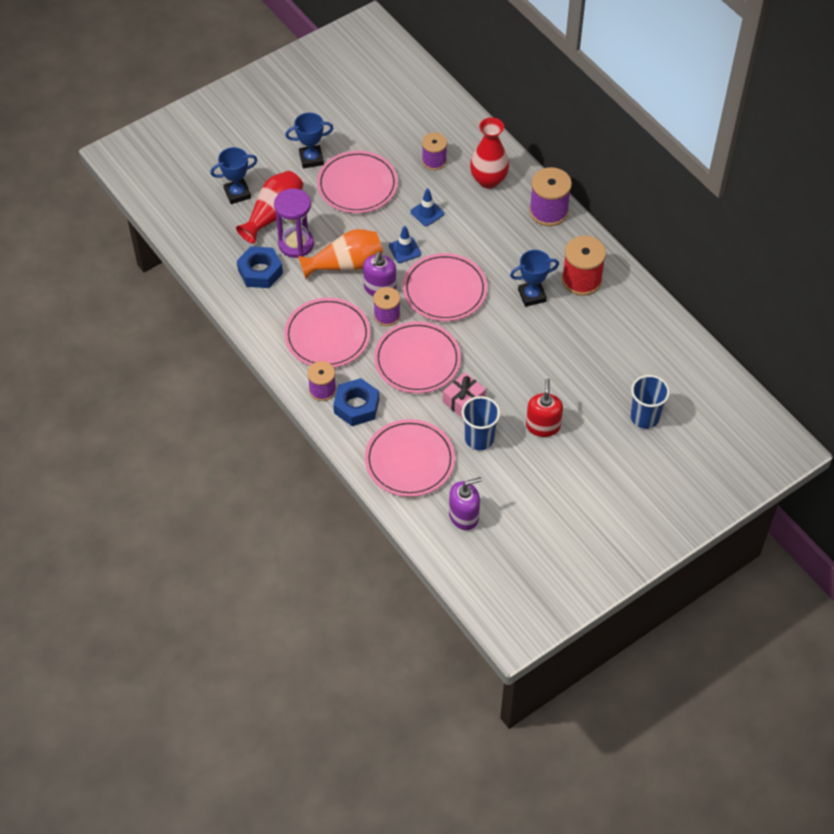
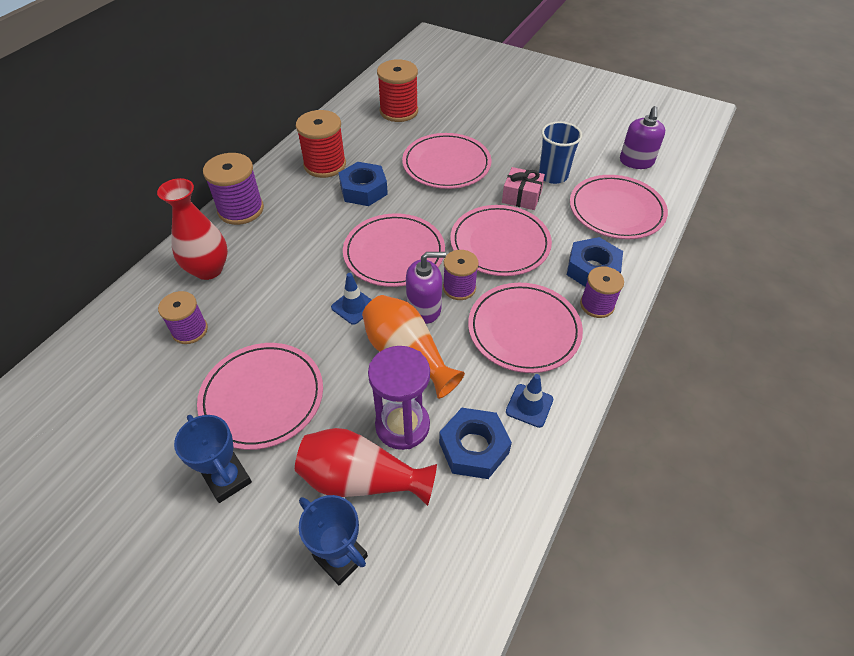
camera: 115 degrees left, 5 degrees down
blue traffic cone [410,188,444,226] -> blue traffic cone moved to [506,374,553,428]
purple soap dispenser [449,477,482,530] -> purple soap dispenser turned 120 degrees counterclockwise [620,106,665,169]
blue trophy [510,250,559,307] -> blue nut [339,162,388,206]
red soap dispenser [526,378,563,437] -> none
blue cup [631,375,670,429] -> none
none -> red spool [377,59,418,122]
none -> pink plate [402,133,491,189]

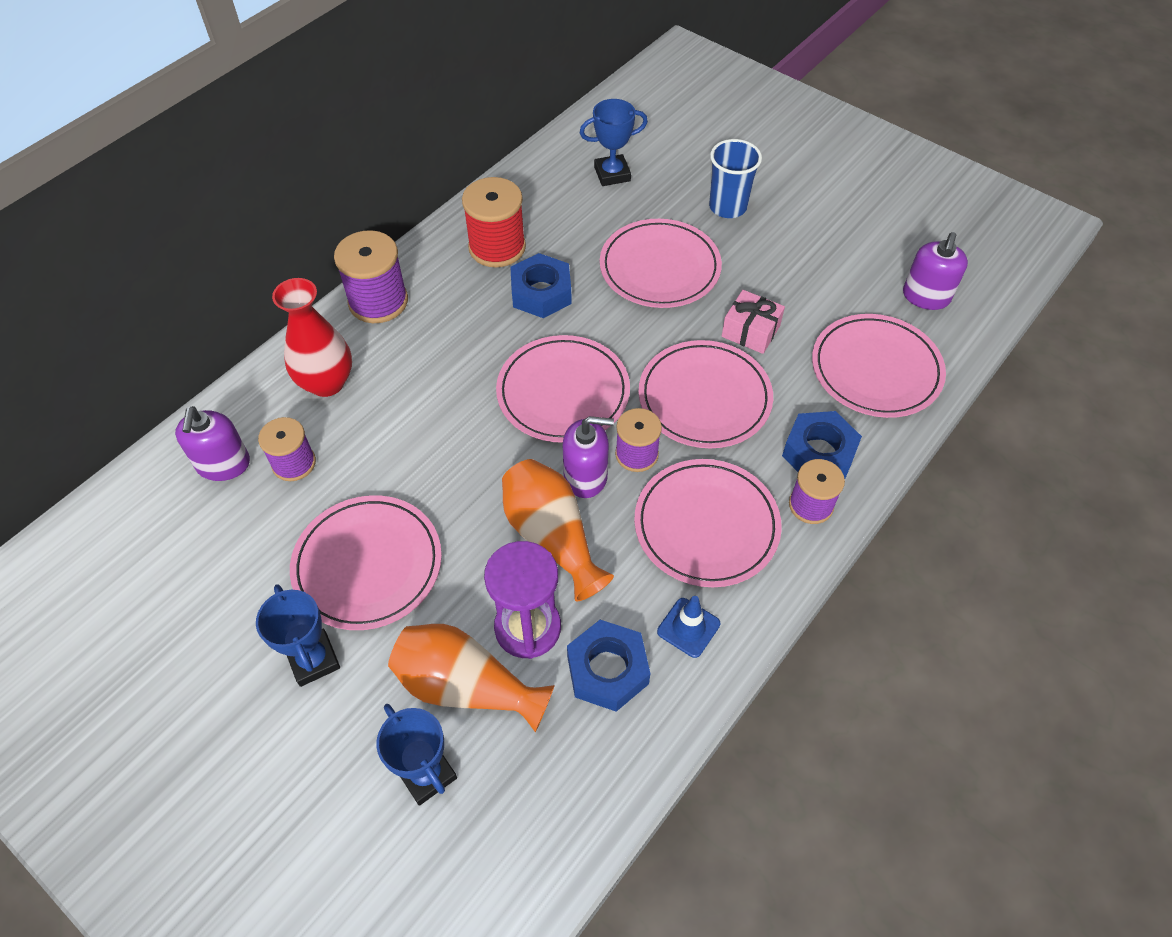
camera: 10 degrees right, 5 degrees up
red vase [295,428,437,506] -> orange vase [388,624,555,733]
blue traffic cone [331,273,372,325] -> none
red spool [377,59,418,122] -> blue trophy [580,99,648,186]
blue cup [539,121,582,184] -> blue cup moved to [709,139,762,218]
none -> purple soap dispenser [175,406,250,481]

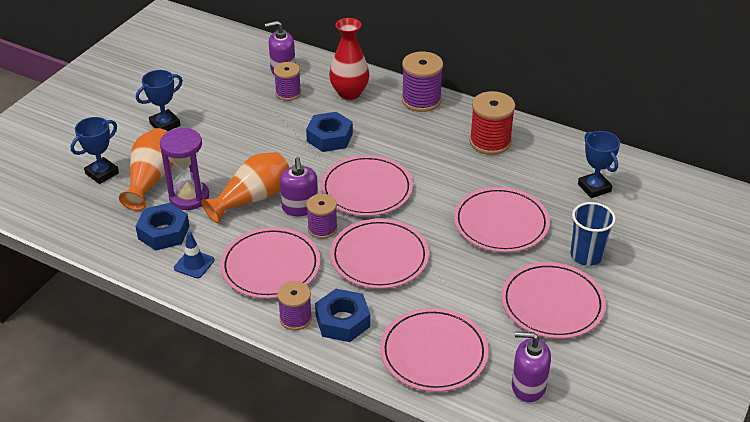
camera: 80 degrees right, 15 degrees down
pink plate [290,495,442,630] -> pink plate moved to [501,262,606,339]
blue nut [510,253,572,318] -> blue nut moved to [306,112,353,152]
pink gift [722,290,785,354] -> none

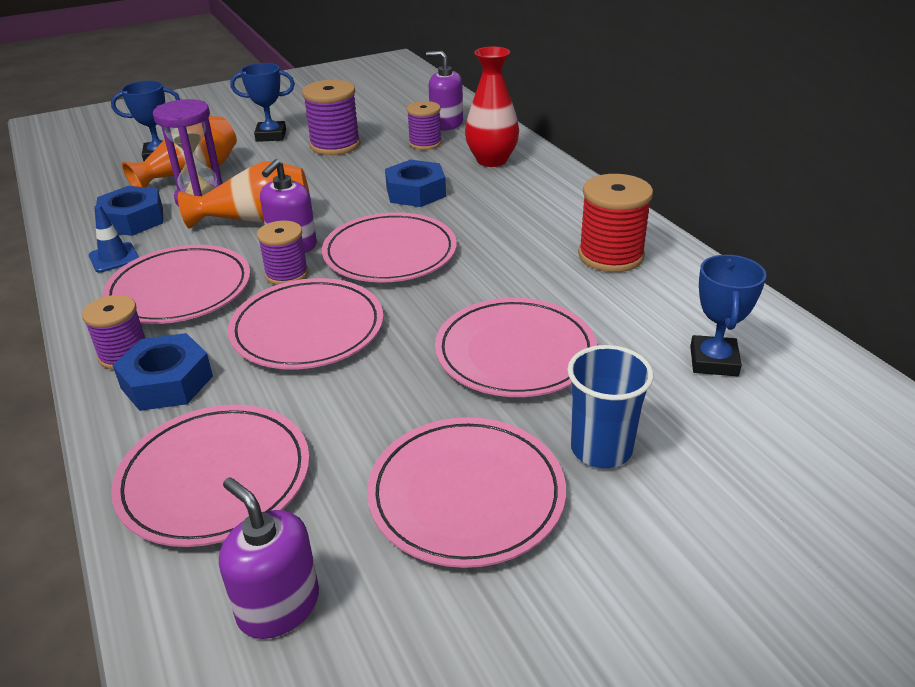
camera: 35 degrees right, 5 degrees down
purple spool [402,51,443,112] -> purple spool moved to [302,80,361,155]

